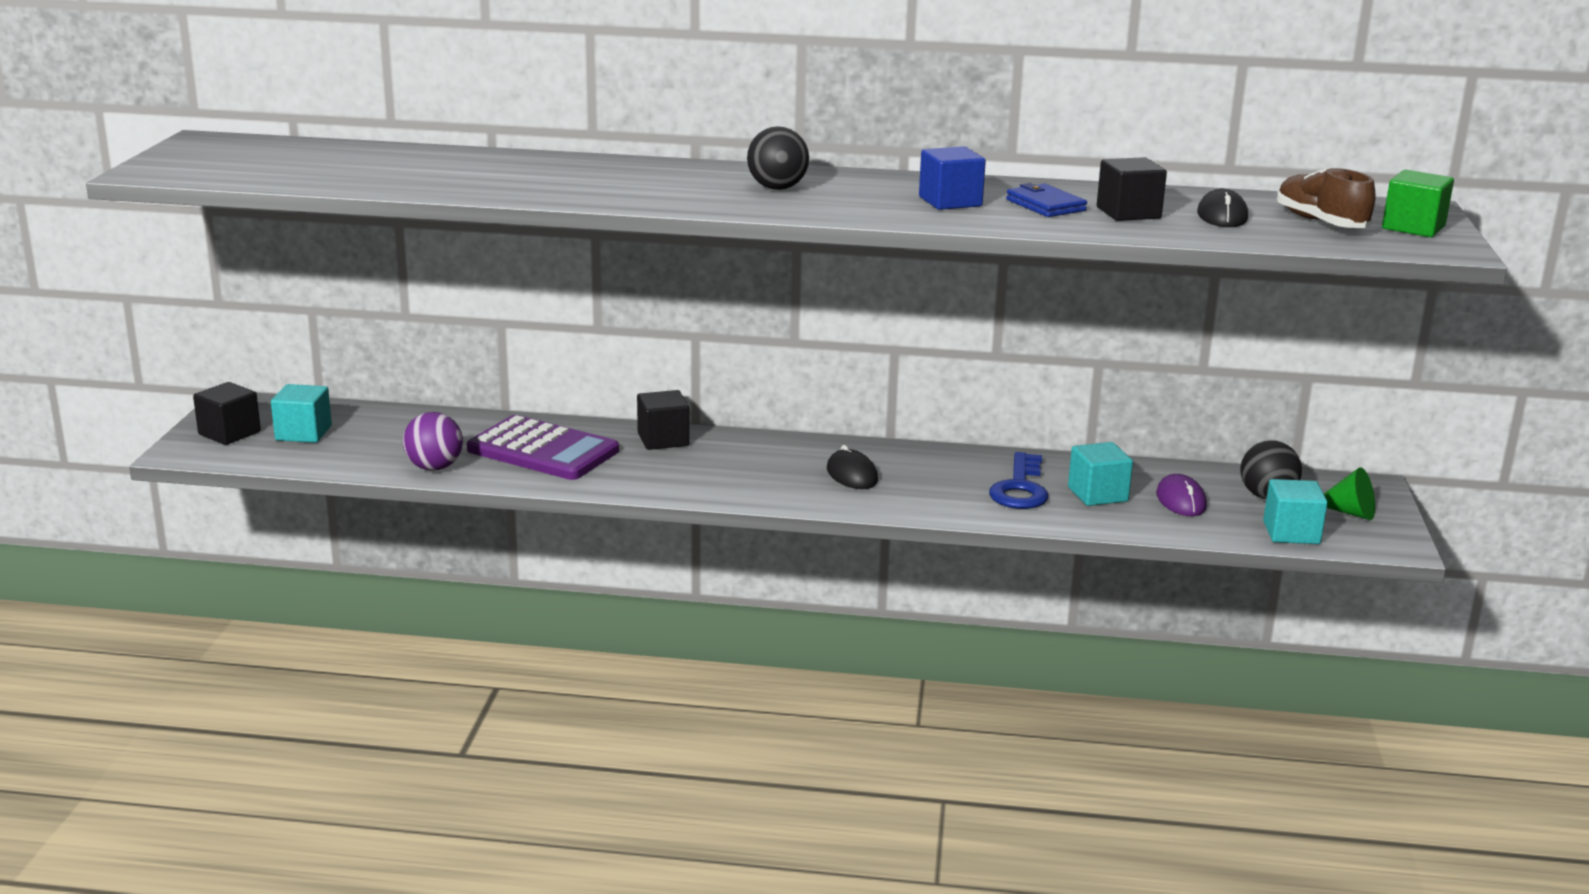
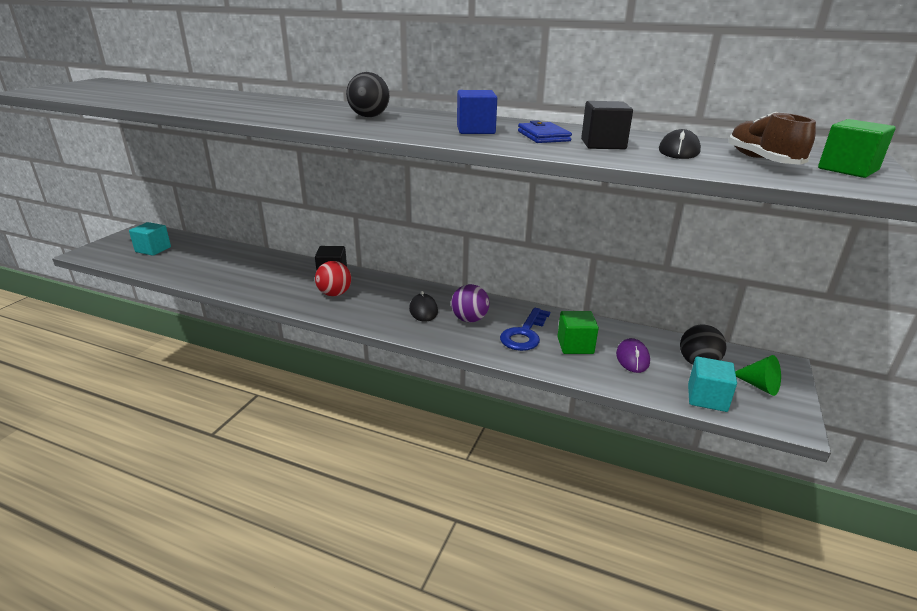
camera: 15 degrees right, 5 degrees up
black cube [193,382,261,445] -> none
purple ball [403,412,463,471] -> purple ball moved to [451,284,489,322]
purple calculator [467,415,619,480] -> none
turquoise cube [1068,442,1133,506] -> green cube [557,311,599,354]
none -> red ball [315,261,351,296]

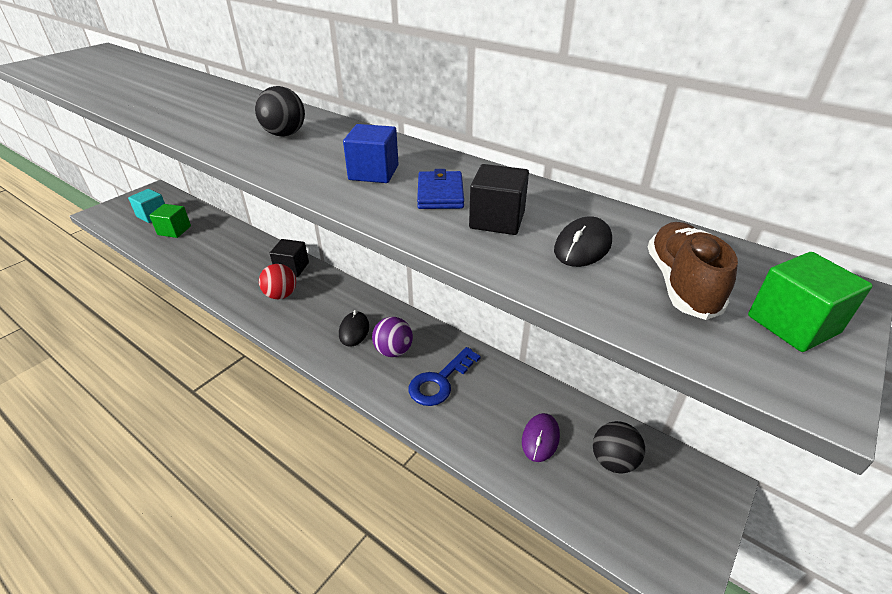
camera: 15 degrees right, 10 degrees up
green cube [557,311,599,354] -> green cube moved to [149,204,191,238]
turquoise cube [688,356,737,412] -> none
green cone [735,355,781,396] -> none

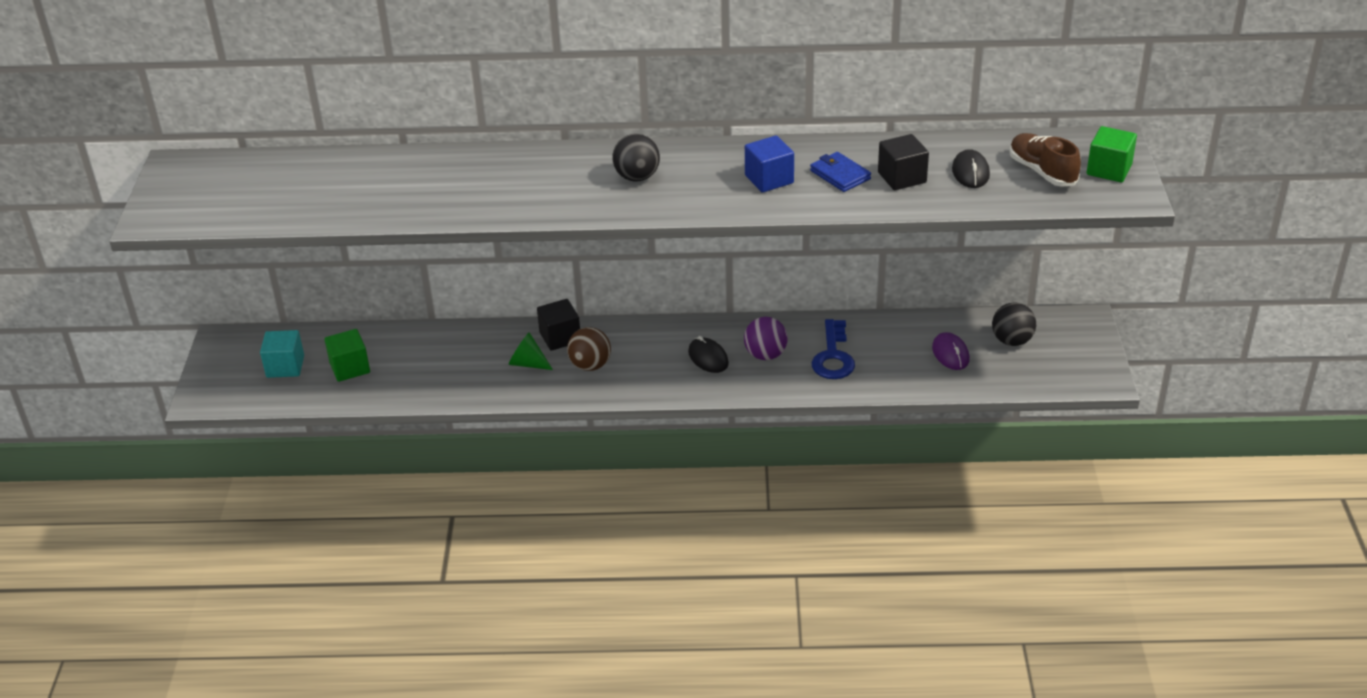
camera: 35 degrees left, 0 degrees up
red ball [259,264,296,299] -> brown ball [567,327,611,371]
none -> green cone [509,332,553,370]

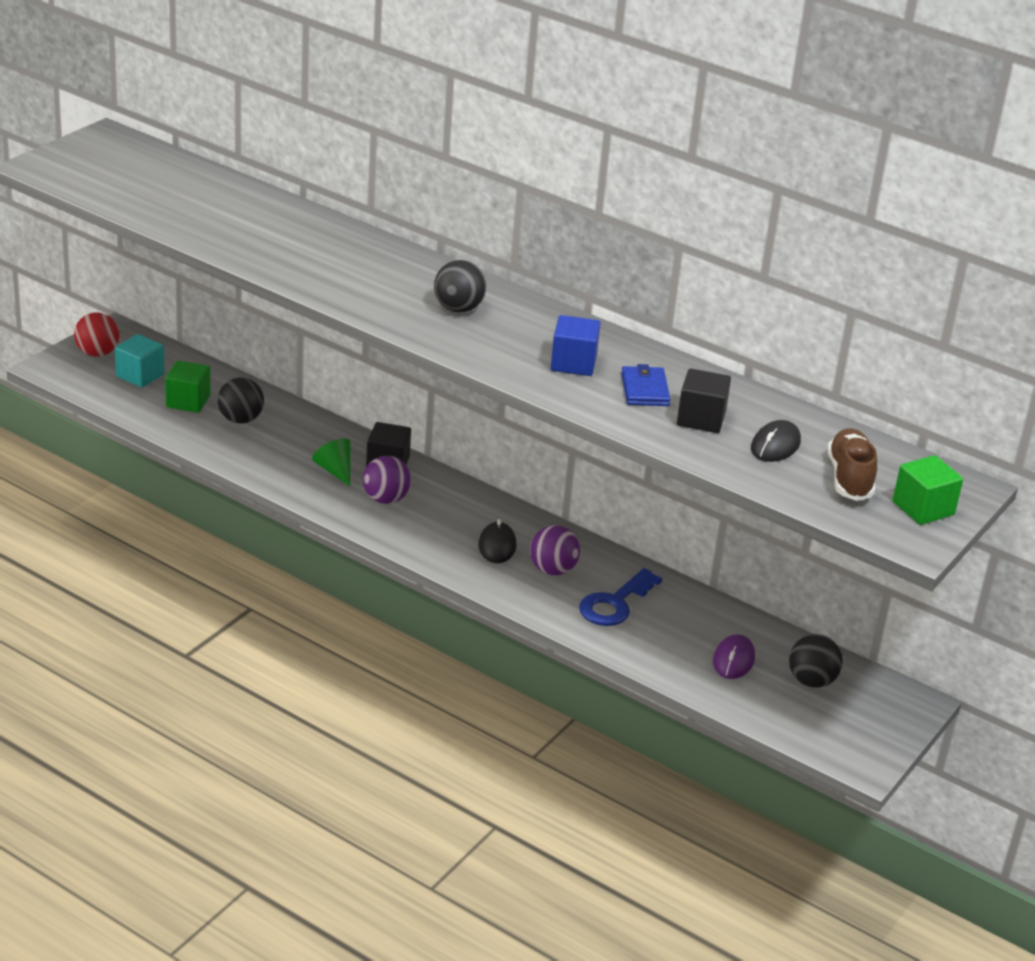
camera: 30 degrees right, 5 degrees down
brown ball [567,327,611,371] -> purple ball [363,456,411,504]
none -> red ball [74,313,119,357]
none -> black ball [218,378,264,424]

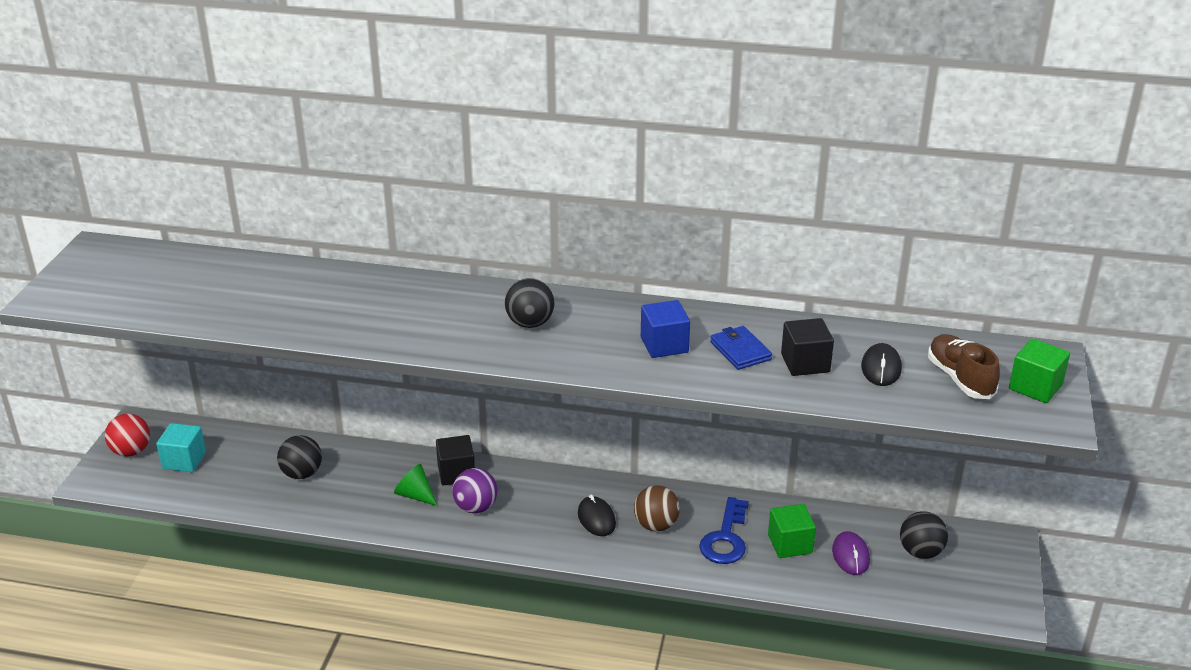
camera: 20 degrees left, 0 degrees up
green cube [165,361,210,413] -> green cube moved to [768,504,816,558]
purple ball [530,525,580,575] -> brown ball [634,485,680,531]

